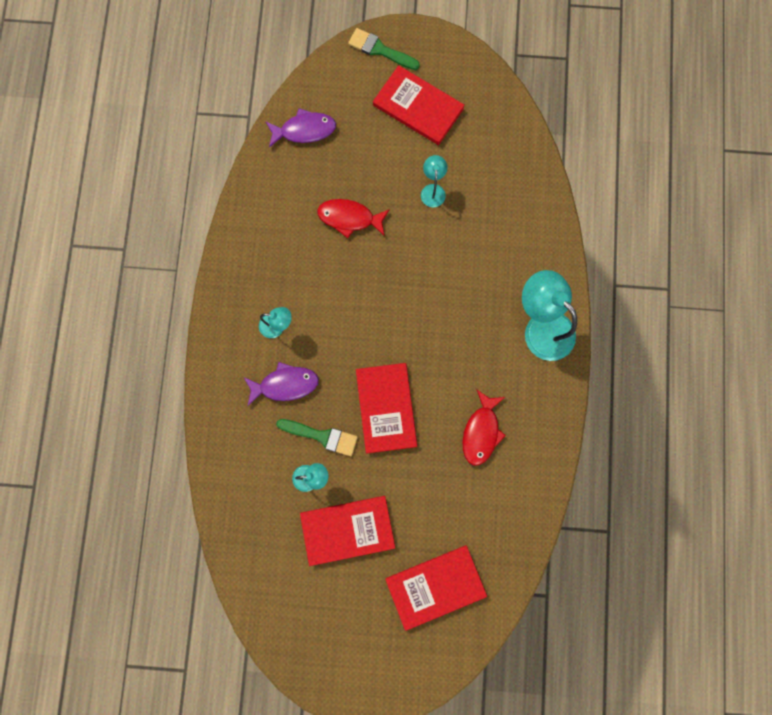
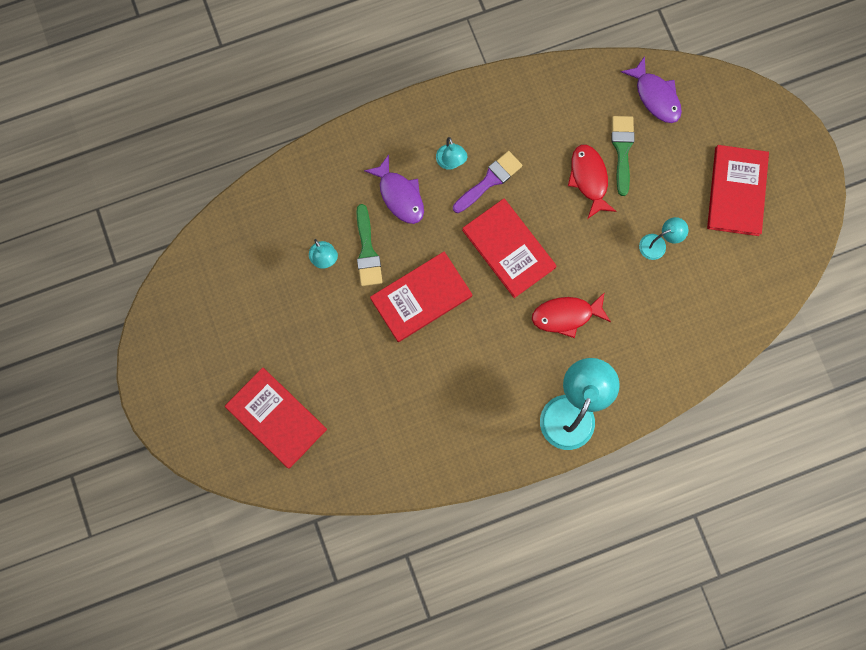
camera: 65 degrees right, 0 degrees up
red book [300,496,395,566] -> red book moved to [462,199,557,298]
green brush [348,28,420,70] -> green brush moved to [611,116,635,196]
red fish [463,389,506,465] -> red fish moved to [532,292,611,338]
none -> purple brush [453,151,522,213]

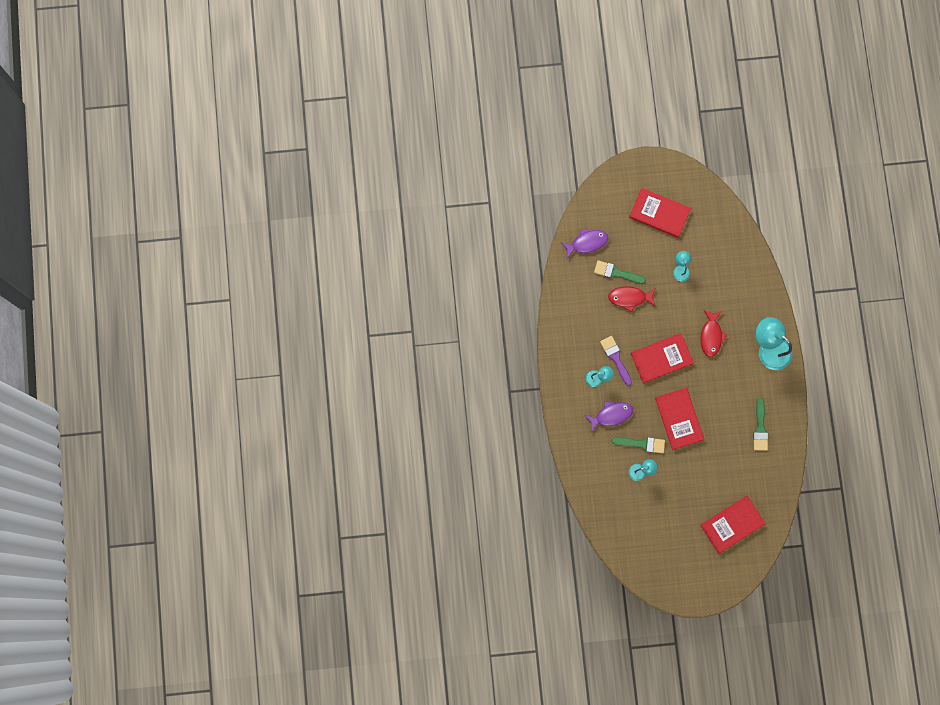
camera: 75 degrees left, 0 degrees up
none -> green brush [753,398,768,451]

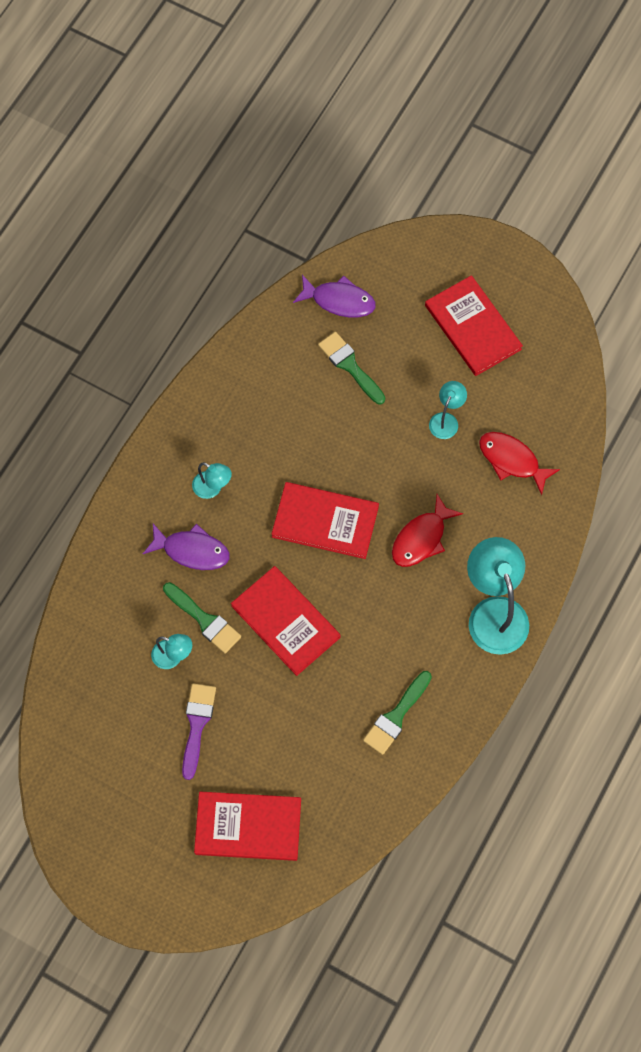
camera: 35 degrees right, 10 degrees down
purple brush [600,336,632,386] -> purple brush moved to [182,683,216,780]
red fish [608,286,656,312] -> red fish moved to [479,432,560,495]
red book [655,388,704,450] -> red book turned 60 degrees counterclockwise [231,566,341,676]

